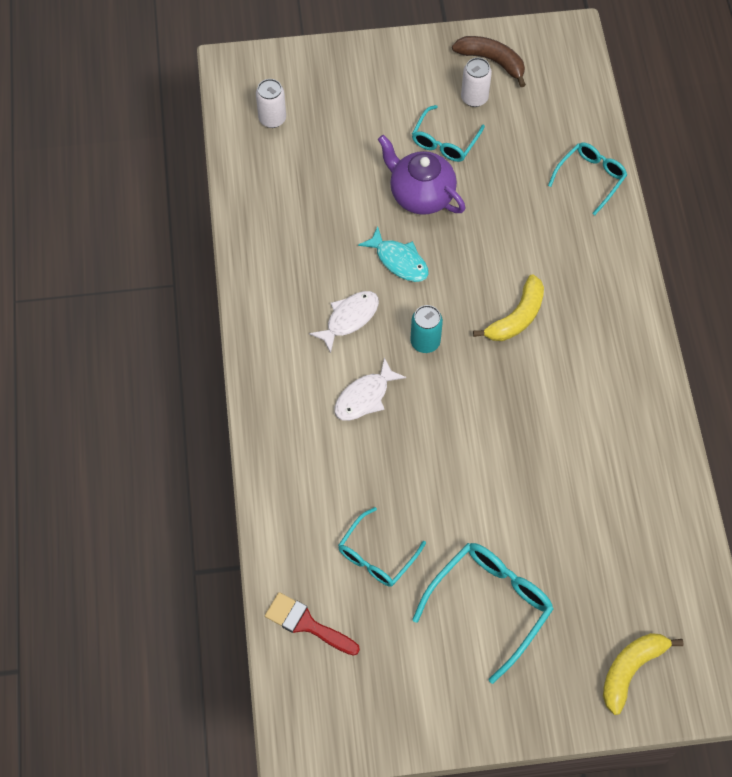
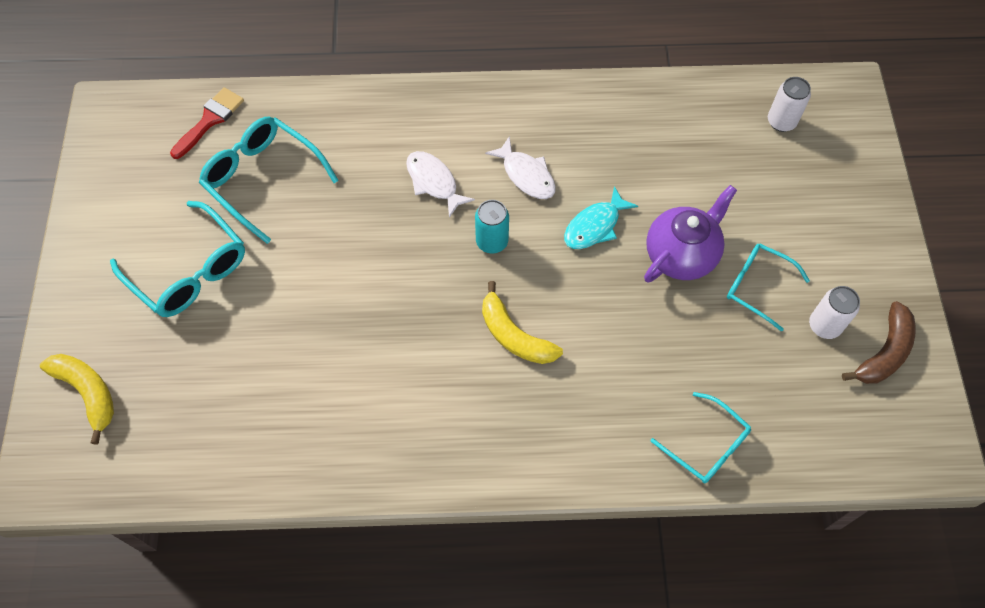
camera: 95 degrees right, 0 degrees up
turquoise glasses [338,507,426,587] -> turquoise glasses [199,117,339,244], size x1.54

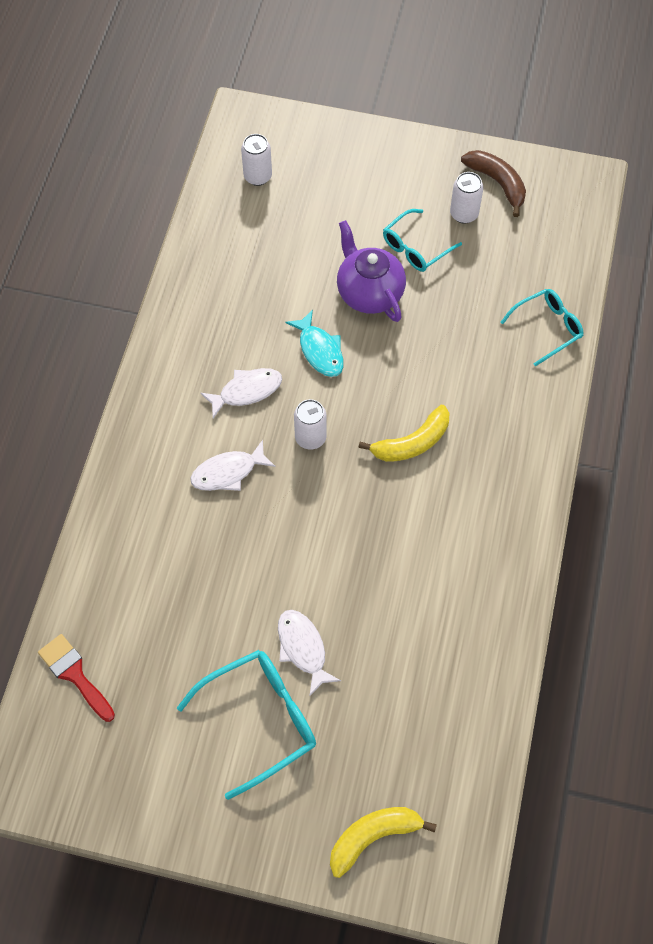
camera: 75 degrees left, 0 degrees up
turquoise glasses [199,117,339,244] -> none
turquoise can [475,200,509,254] -> white can [294,399,327,450]
none -> white fish [278,610,341,697]

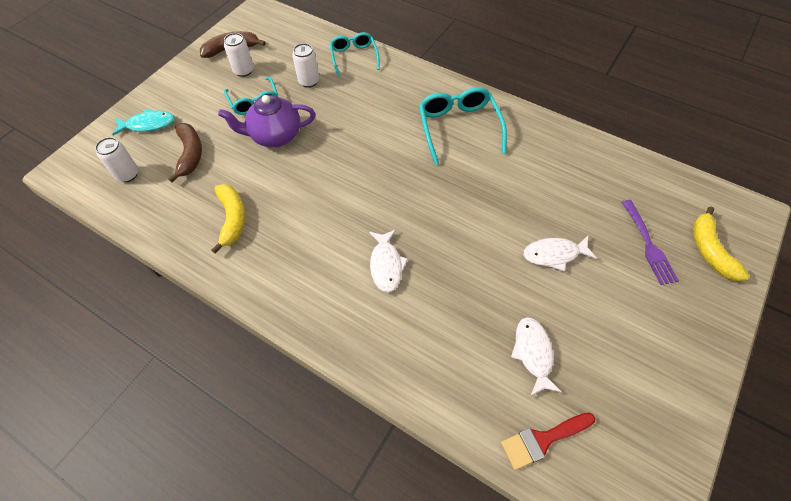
camera: 70 degrees left, 5 degrees down
turquoise glasses [177,650,316,800] -> turquoise glasses moved to [419,87,507,165]
white fish [200,368,282,418] -> white fish moved to [511,317,562,396]
turquoise fish [285,310,344,377] -> turquoise fish moved to [112,109,175,135]
white can [294,399,327,450] -> white can moved to [292,43,319,88]
yellow banana [358,405,449,462] -> yellow banana moved to [212,184,245,254]
none -> brown banana [168,123,202,183]
none -> purple fork [622,200,679,285]

